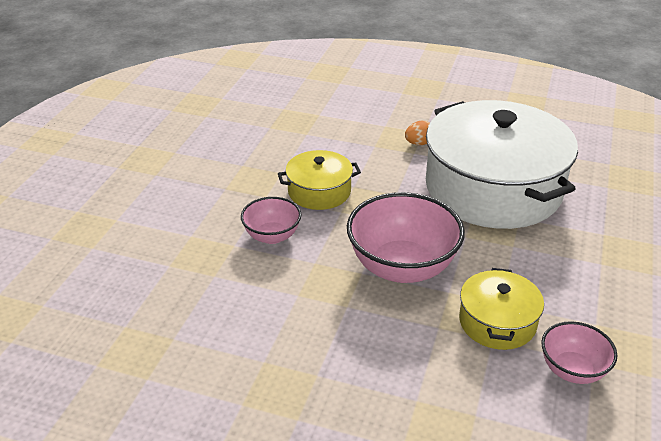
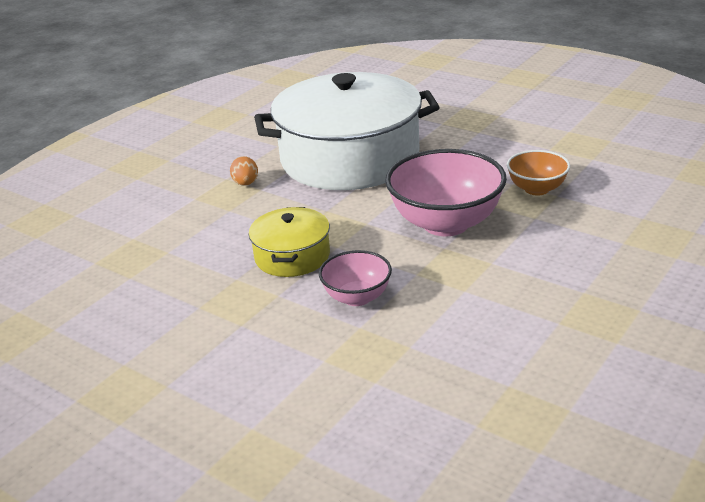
camera: 70 degrees left, 5 degrees down
yellow pot [459,268,544,350] -> orange bowl [507,150,570,195]
pink bowl [541,321,617,384] -> none

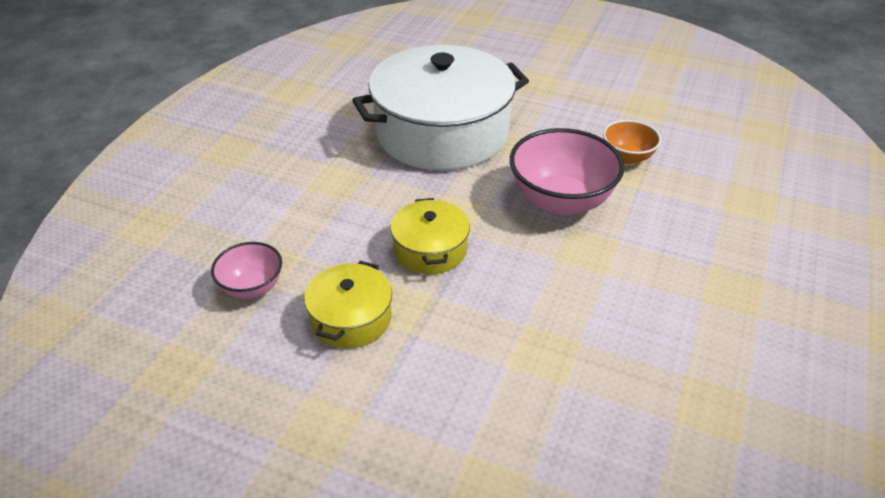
camera: 15 degrees left, 10 degrees up
orange egg [230,156,258,186] -> none
pink bowl [319,250,392,306] -> pink bowl moved to [211,242,282,299]
none -> yellow pot [304,261,392,348]

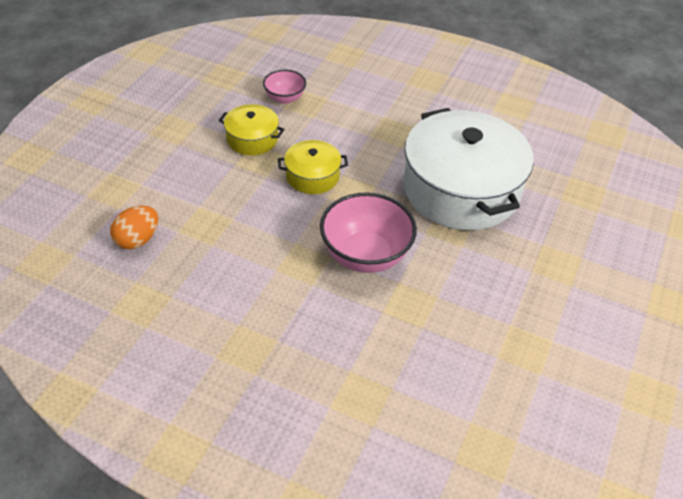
camera: 90 degrees right, 5 degrees up
orange bowl [603,120,661,164] -> none
none -> orange egg [110,205,158,249]

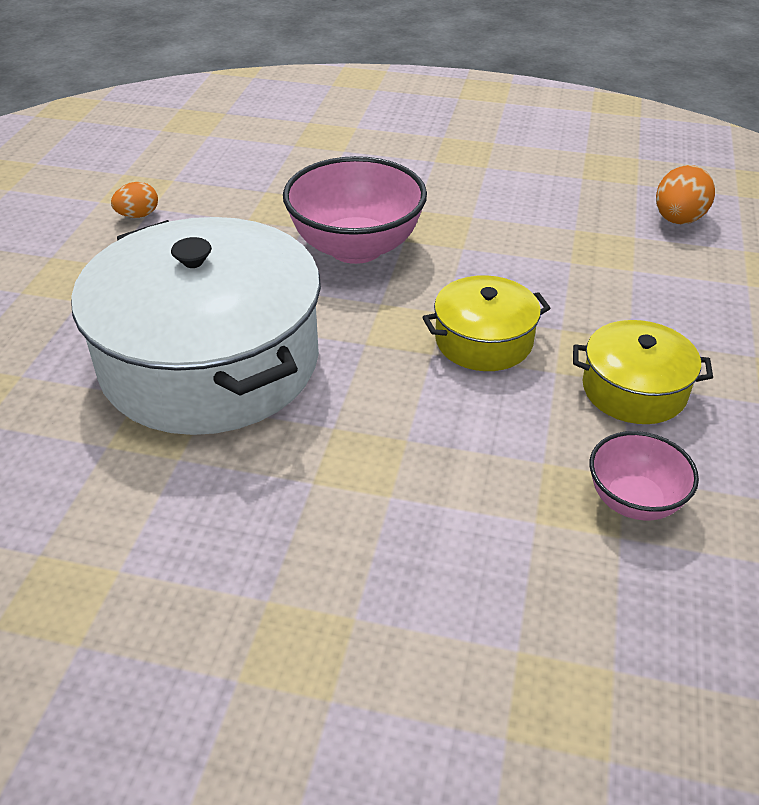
camera: 170 degrees right, 5 degrees down
none -> orange egg [111,182,158,218]

